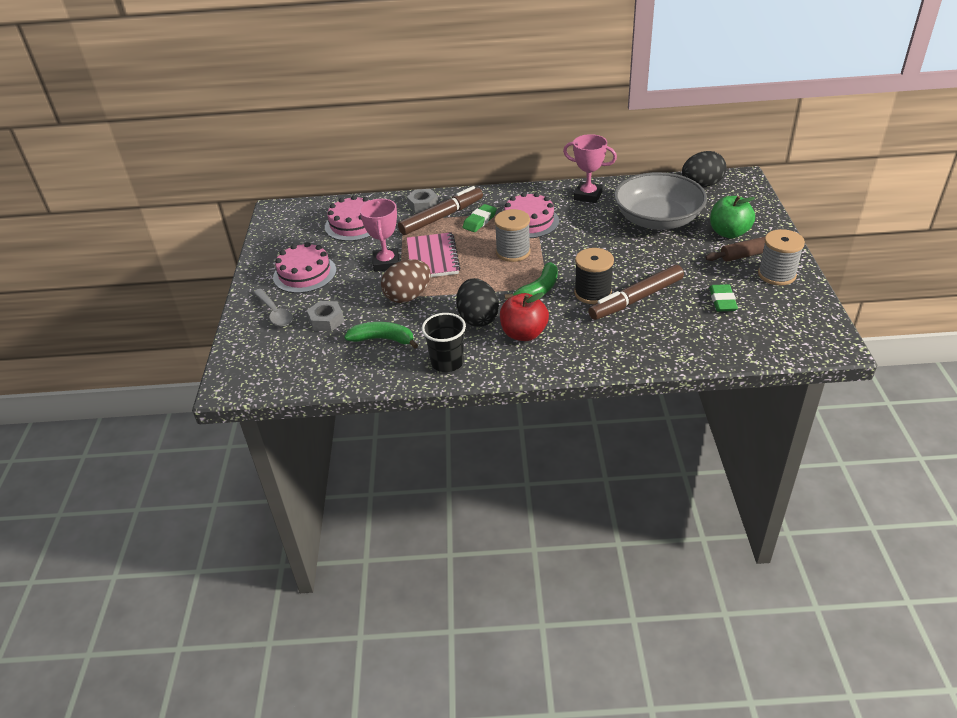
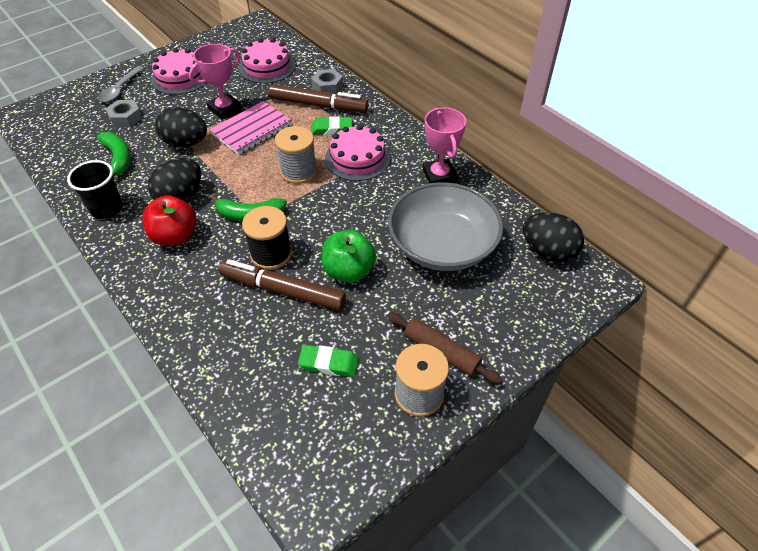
camera: 50 degrees right, 10 degrees up
brown egg [381,259,431,303] -> black egg [155,107,207,147]
green eraser [709,284,738,311] -> green eraser turned 45 degrees clockwise [298,345,359,377]
green apple [710,196,755,238] -> green apple moved to [322,229,376,283]

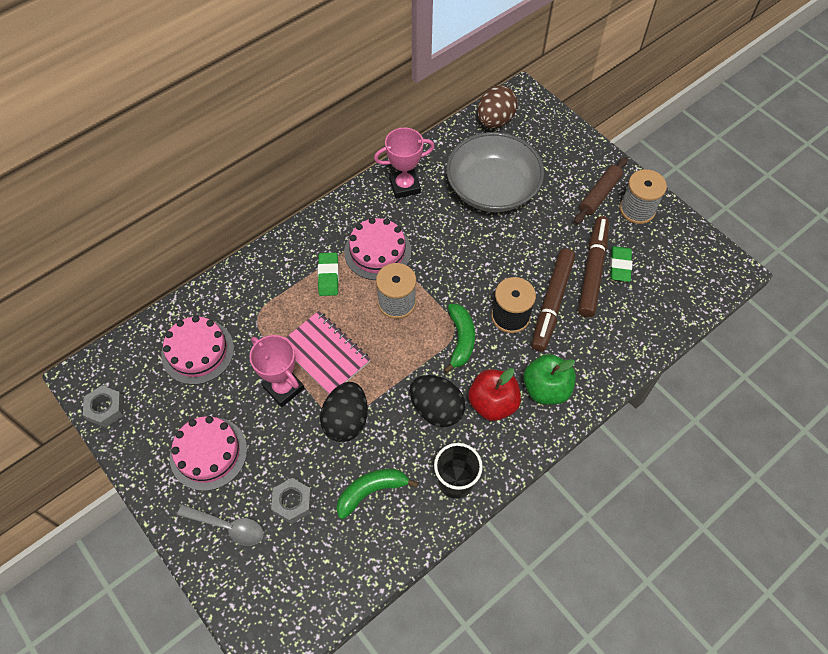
camera: 90 degrees left, 10 degrees up
brown marker [269,84,368,112] -> brown marker moved to [578,216,609,317]
grey nut [311,69,343,94] -> grey nut moved to [83,385,124,428]
green apple [322,229,376,283] -> green apple moved to [523,354,576,405]
black egg [523,212,584,262] -> brown egg [477,86,518,128]

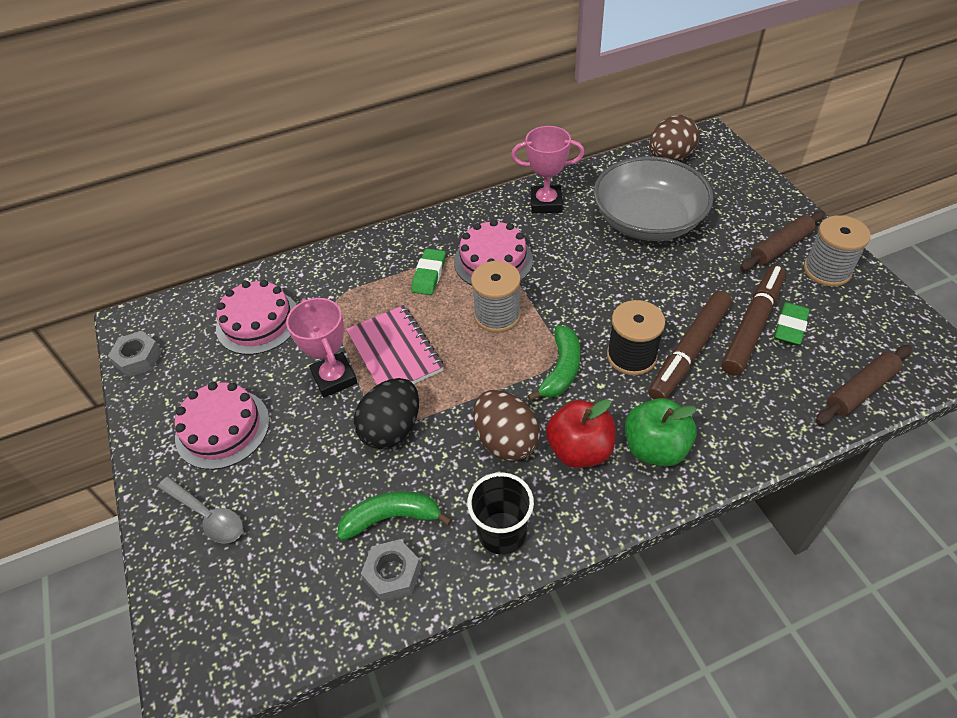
camera: 20 degrees right, 10 degrees down
grey nut [271,478,312,524] -> grey nut moved to [361,539,421,602]
black egg [410,375,466,427] -> brown egg [473,390,540,461]
none -> brown rolling pin [816,345,912,425]

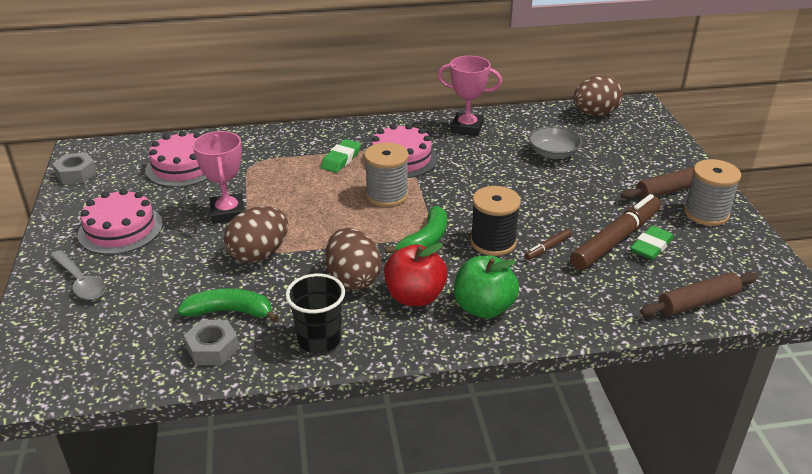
camera: 10 degrees right, 15 degrees down
pink notebook [346,305,444,385] -> none
black egg [354,378,419,449] -> brown egg [224,206,288,263]
grey bowl [594,156,714,241] -> grey bowl [529,126,582,159], size x0.49
brown marker [648,291,732,400] -> brown marker [525,229,571,260], size x0.44

